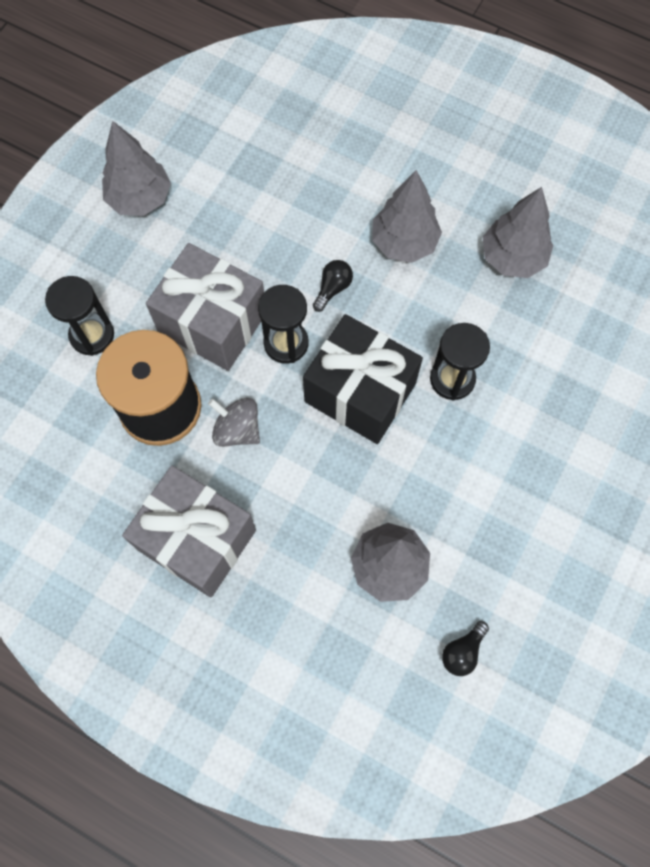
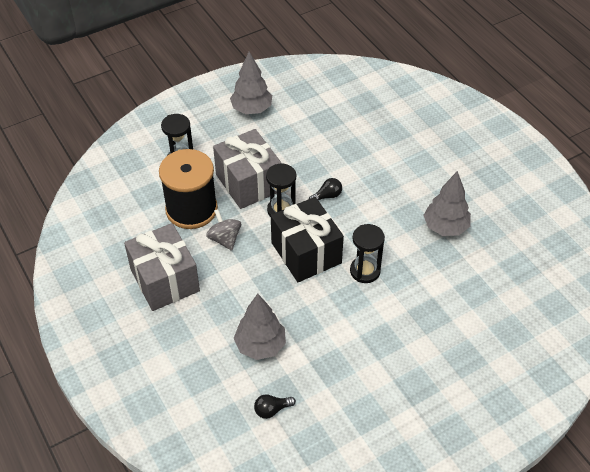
camera: 30 degrees right, 20 degrees down
grey tree [372,170,442,263] -> none

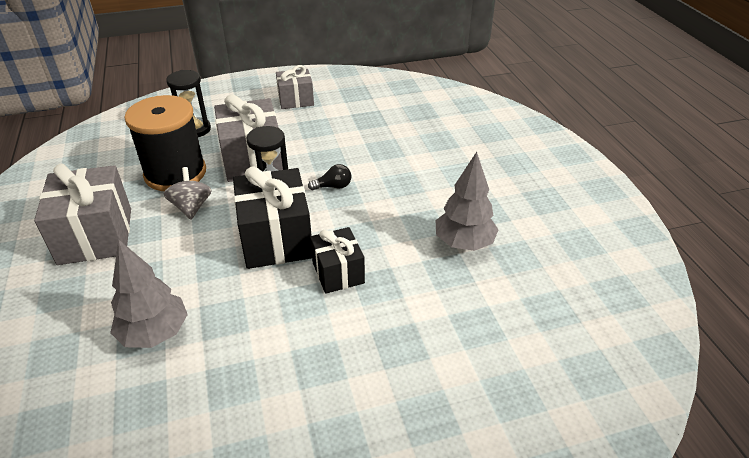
camera: 15 degrees right, 10 degrees down
grey tree [230,52,272,114] -> grey gift [276,65,314,109]
black light bulb [254,394,296,419] -> none
black hourglass [350,224,385,283] -> black gift [310,227,365,294]

